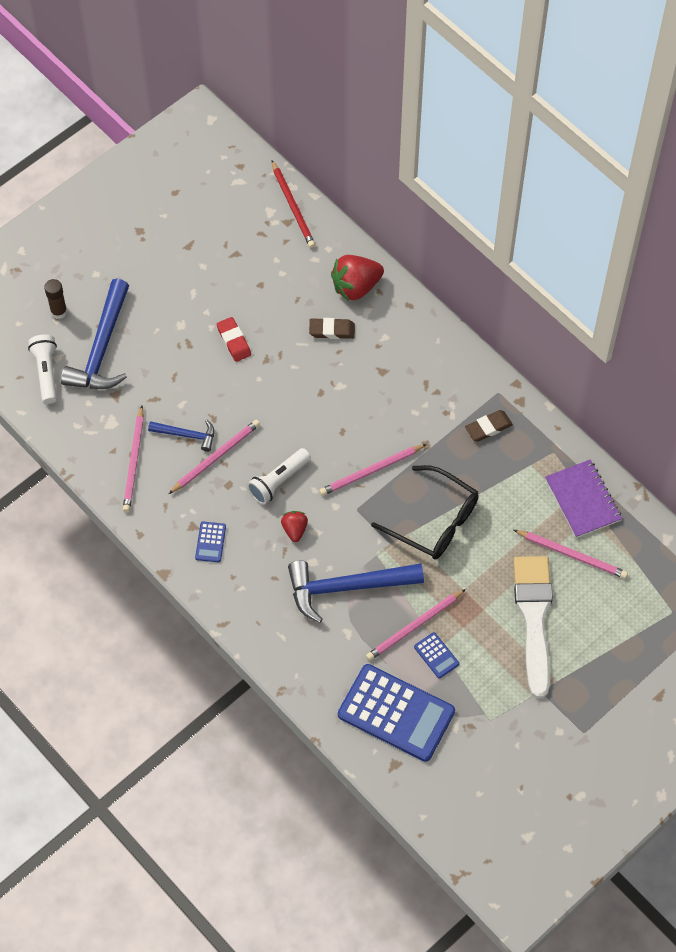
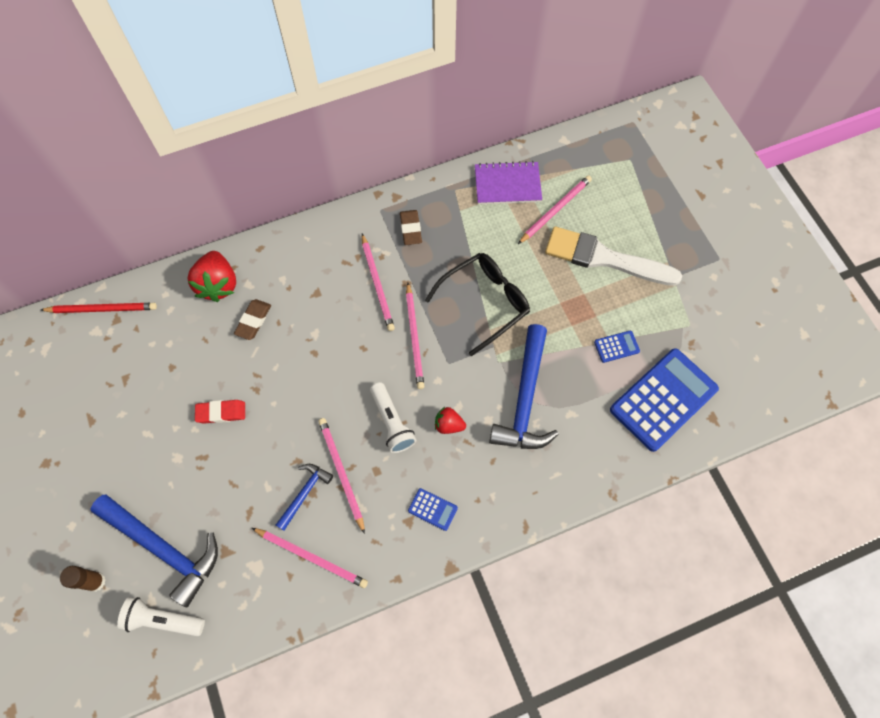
camera: 70 degrees left, 5 degrees up
pink pencil [366,589,466,661] -> pink pencil moved to [362,234,395,331]

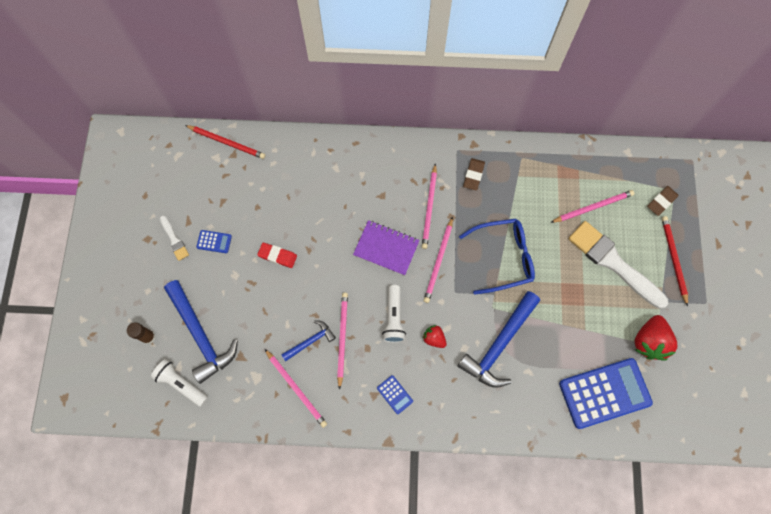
camera: 25 degrees right, 5 degrees up
red strawberry [187,251,236,302] -> red strawberry moved to [634,315,677,361]
brown eraser [234,299,271,340] -> brown eraser moved to [647,186,679,216]
black glasses [425,253,530,356] -> blue glasses [459,218,535,295]
purple notebook [475,161,542,205] -> purple notebook moved to [353,220,420,276]
blue calculator [594,331,640,363] -> blue calculator moved to [196,230,232,253]
none -> white brush [160,216,189,261]
none -> red pencil [662,216,688,306]

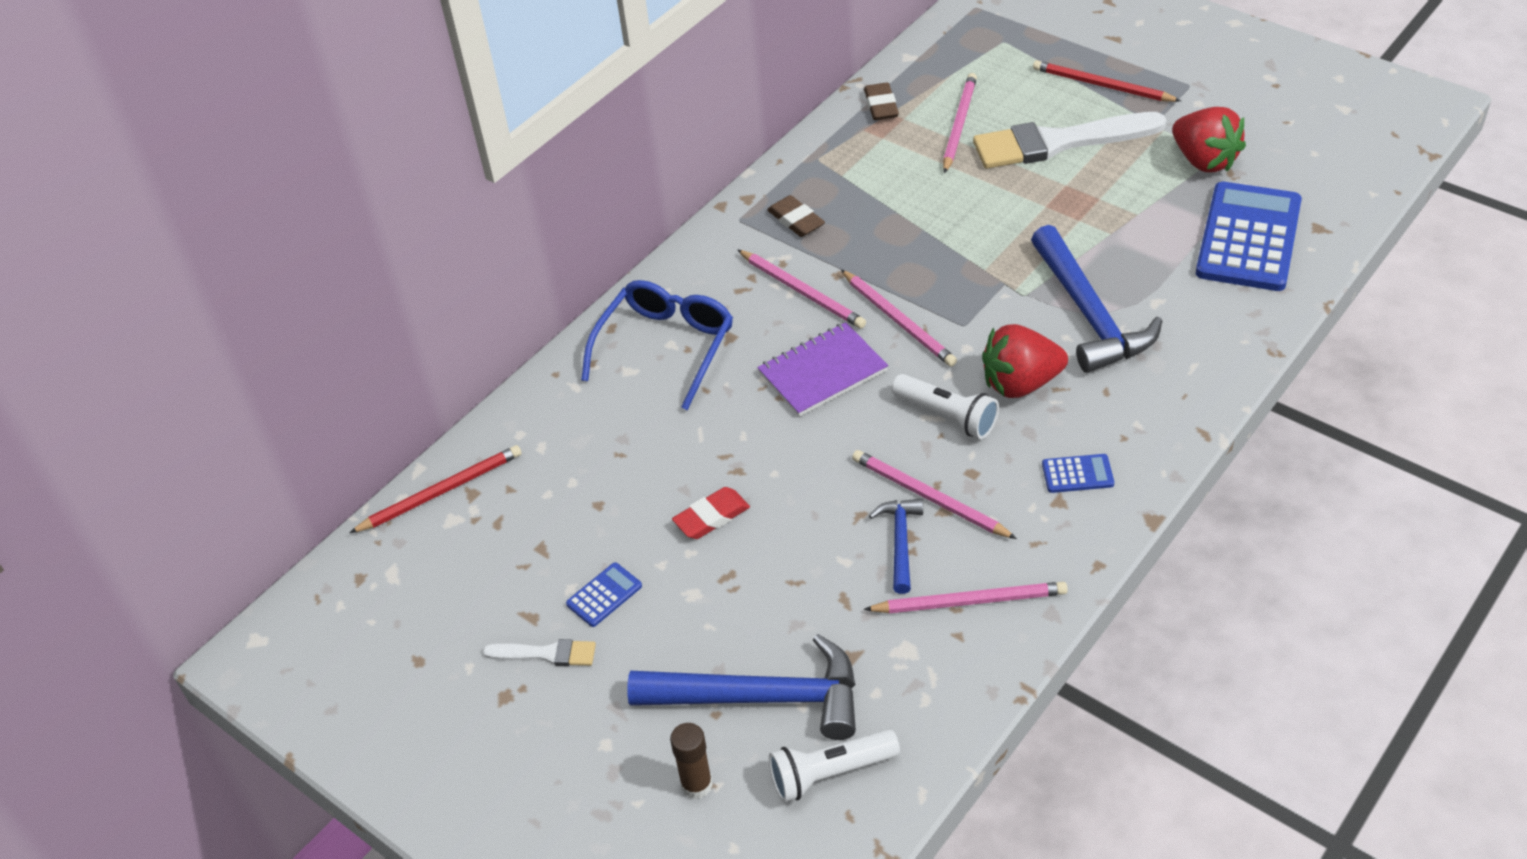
camera: 50 degrees left, 25 degrees down
red strawberry [422,325,447,348] -> red strawberry [982,324,1068,398], size x1.81
blue glasses [459,218,535,295] -> blue glasses moved to [581,280,733,410]
brown eraser [647,186,679,216] -> brown eraser moved to [864,83,899,120]

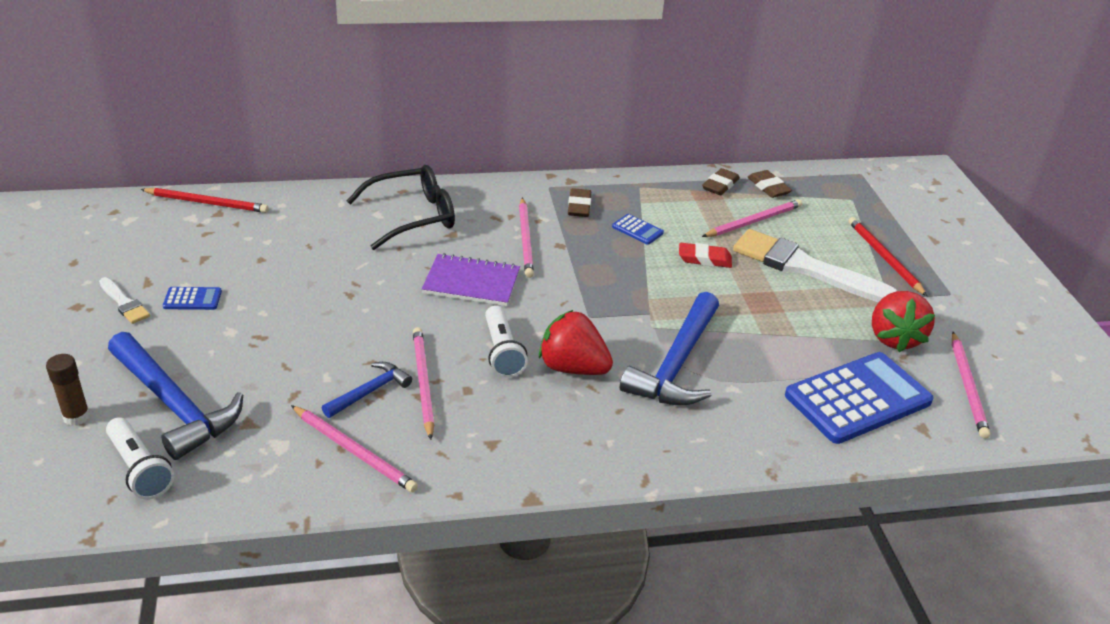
camera: 35 degrees right, 10 degrees down
blue glasses [581,280,733,410] -> black glasses [347,165,455,250]
red eraser [672,487,750,539] -> red eraser moved to [679,243,732,268]
white flashlight [769,729,900,802] -> white flashlight turned 150 degrees counterclockwise [106,417,174,499]
pink pencil [841,270,957,367] -> pink pencil moved to [952,332,990,439]
blue calculator [1042,454,1114,493] -> blue calculator moved to [612,214,664,245]
none -> brown eraser [748,170,792,198]

